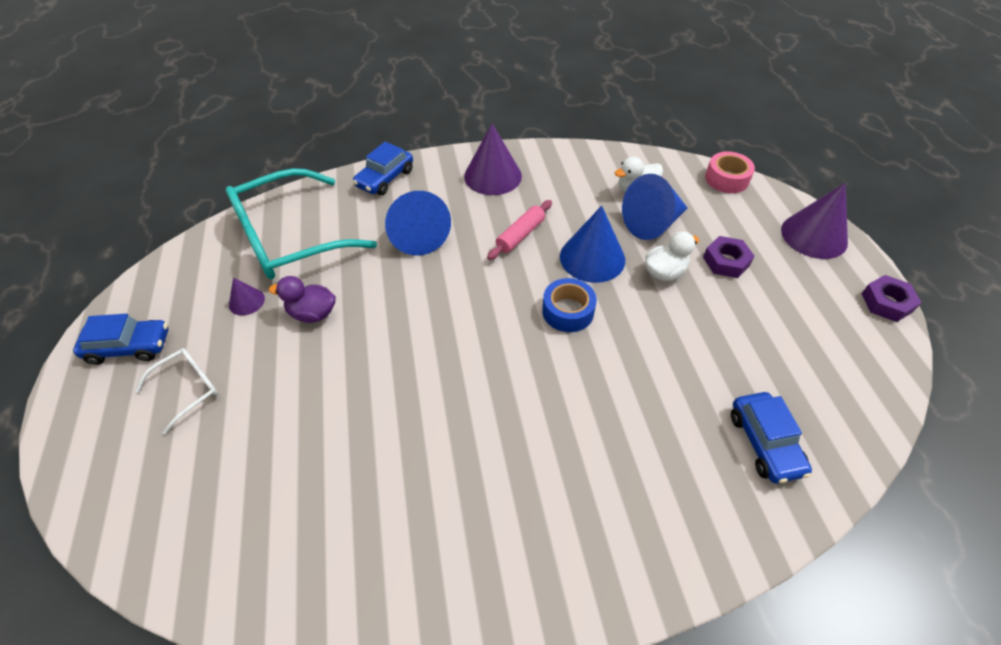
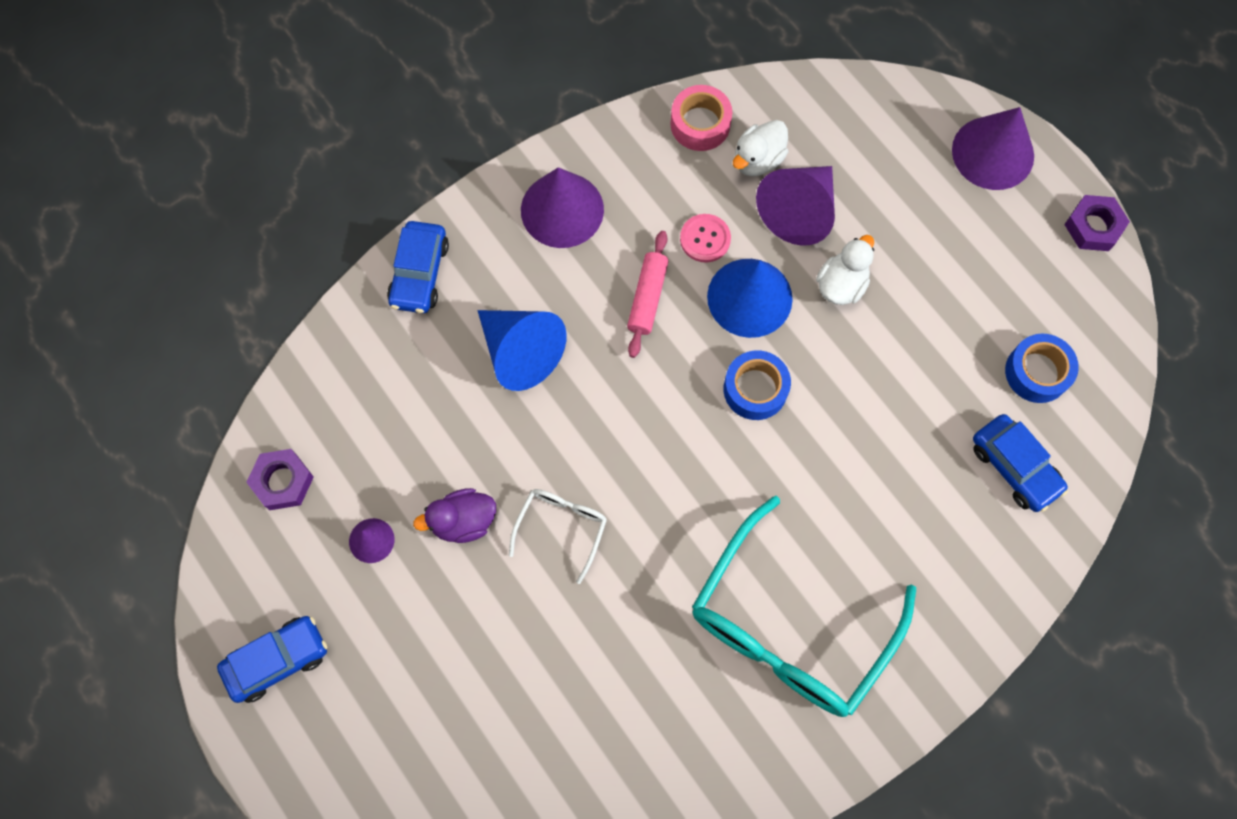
camera: 25 degrees left, 20 degrees up
white glasses [135,348,218,434] -> white glasses moved to [509,489,607,584]
turquoise glasses [225,168,377,279] -> turquoise glasses moved to [692,496,916,717]
blue cone [622,174,687,240] -> purple cone [756,166,835,246]
purple nut [703,236,755,278] -> purple nut moved to [246,449,314,510]
pink tape [705,151,755,193] -> pink tape moved to [670,85,732,151]
none -> pink button [680,214,731,263]
none -> blue tape [1005,334,1079,403]

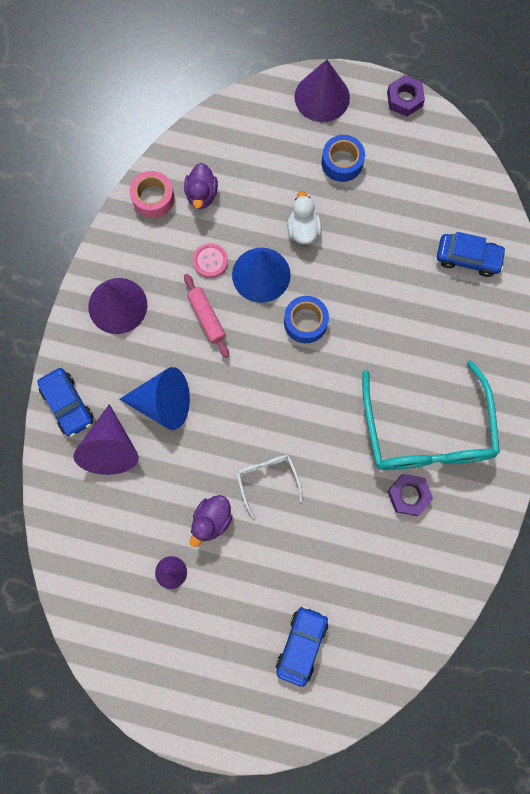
camera: 40 degrees left, 5 degrees up
blue car [217,616,327,703] -> blue car moved to [276,606,328,687]
purple nut [246,449,314,510] -> purple nut moved to [388,474,433,516]
white duck [733,120,788,176] -> purple duck [184,163,218,209]
purple cone [756,166,835,246] -> purple cone moved to [73,404,139,475]
blue tape [1005,334,1079,403] -> blue tape moved to [321,135,365,182]

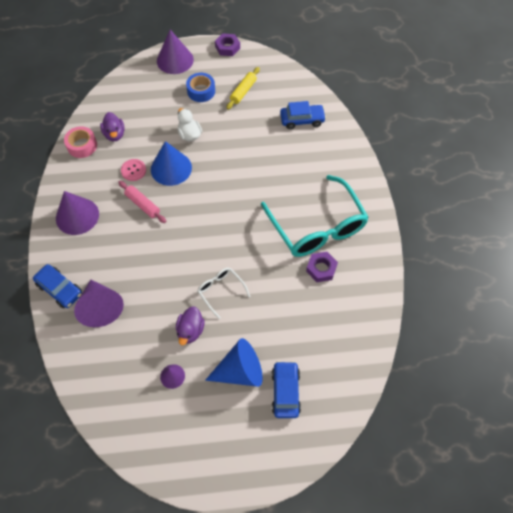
camera: 20 degrees left, 15 degrees down
blue cone [119,367,190,430] -> blue cone moved to [205,338,263,387]
blue tape [284,296,329,343] -> none
none -> yellow rolling pin [226,67,260,110]

